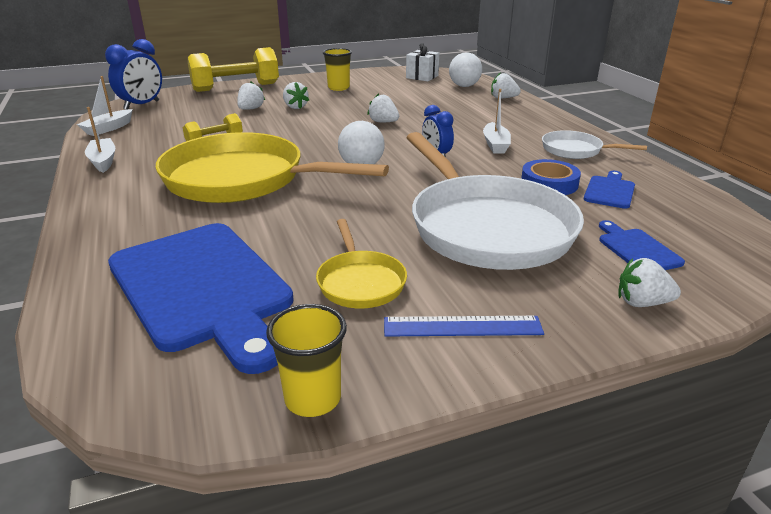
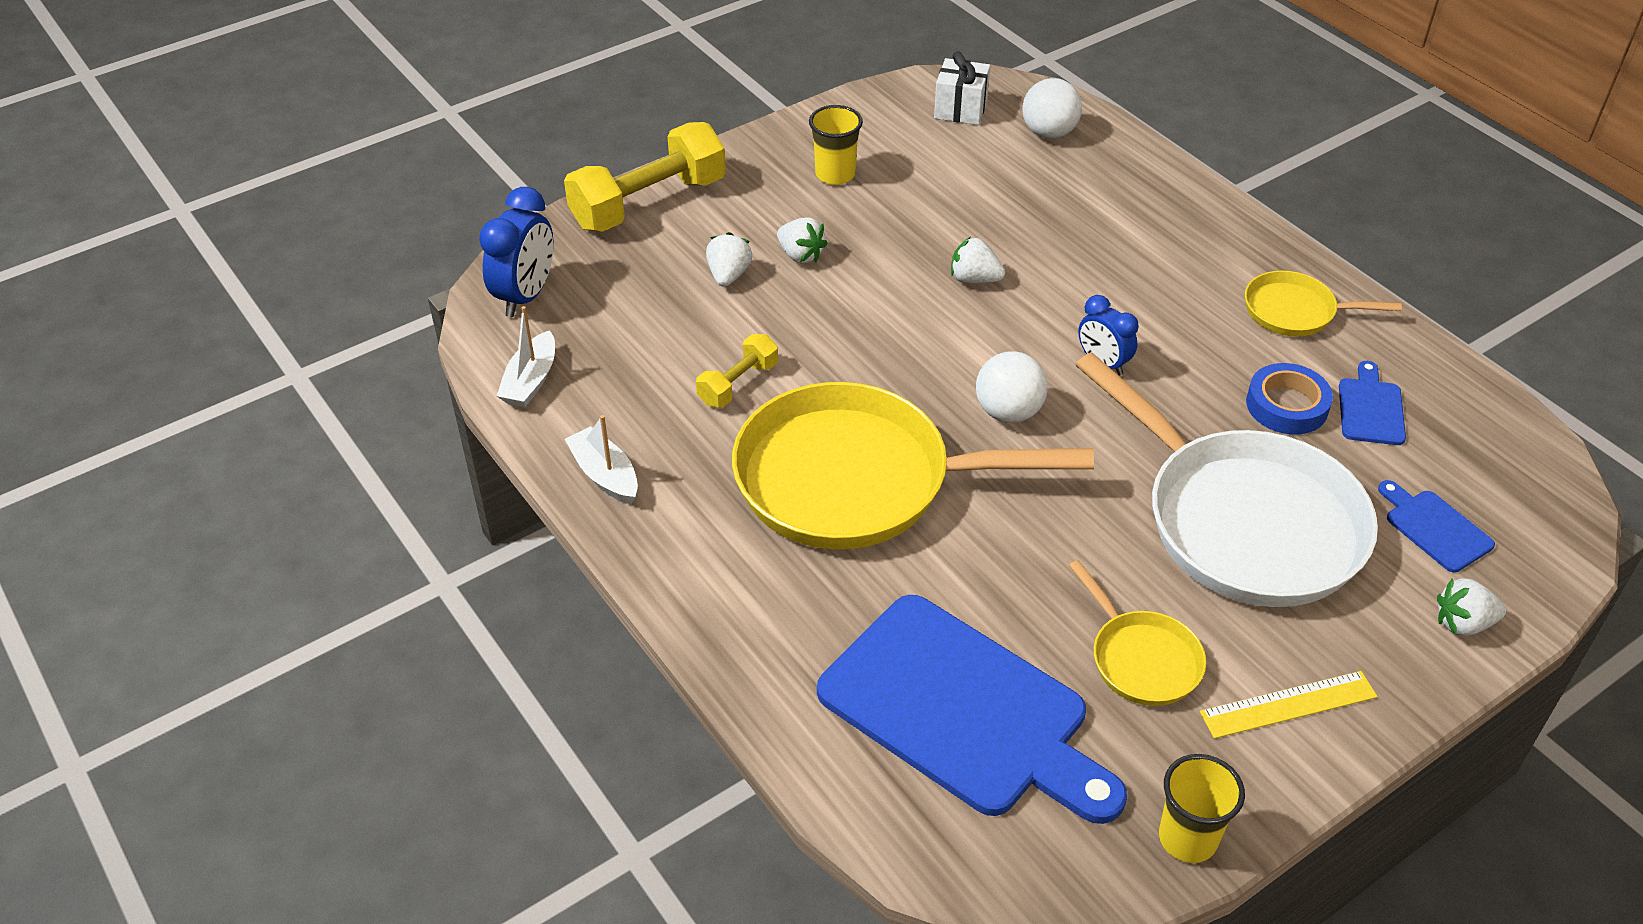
camera: 15 degrees left, 15 degrees up
blue ruler [384,316,544,337] -> yellow ruler [1200,671,1378,739]
white boat [483,89,511,153] -> none
white strawberry [491,72,521,98] -> none
white pan [542,130,647,159] -> yellow pan [1245,271,1402,337]

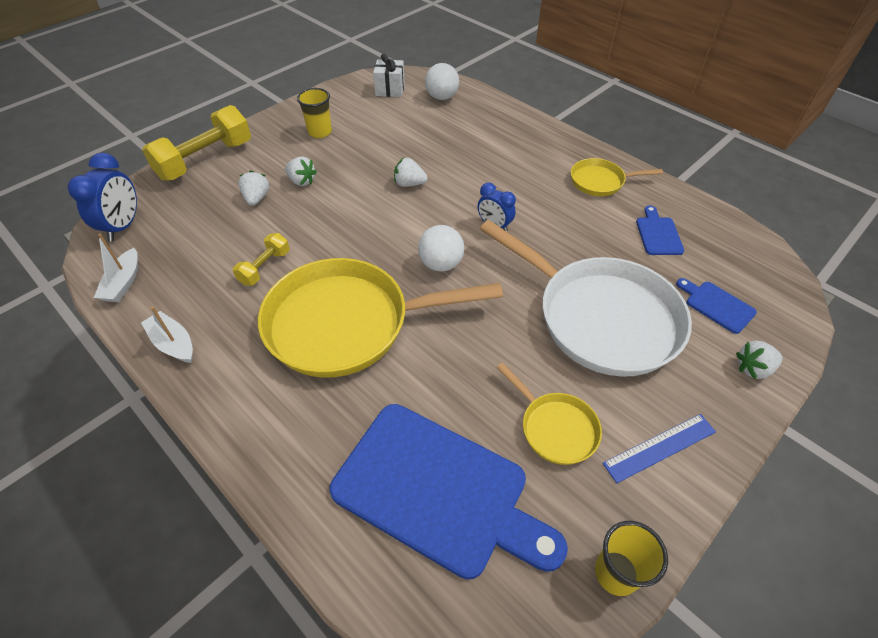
camera: 10 degrees left, 5 degrees up
yellow ruler [1200,671,1378,739] -> blue ruler [603,414,716,483]
blue tape [1246,363,1333,435] -> none

